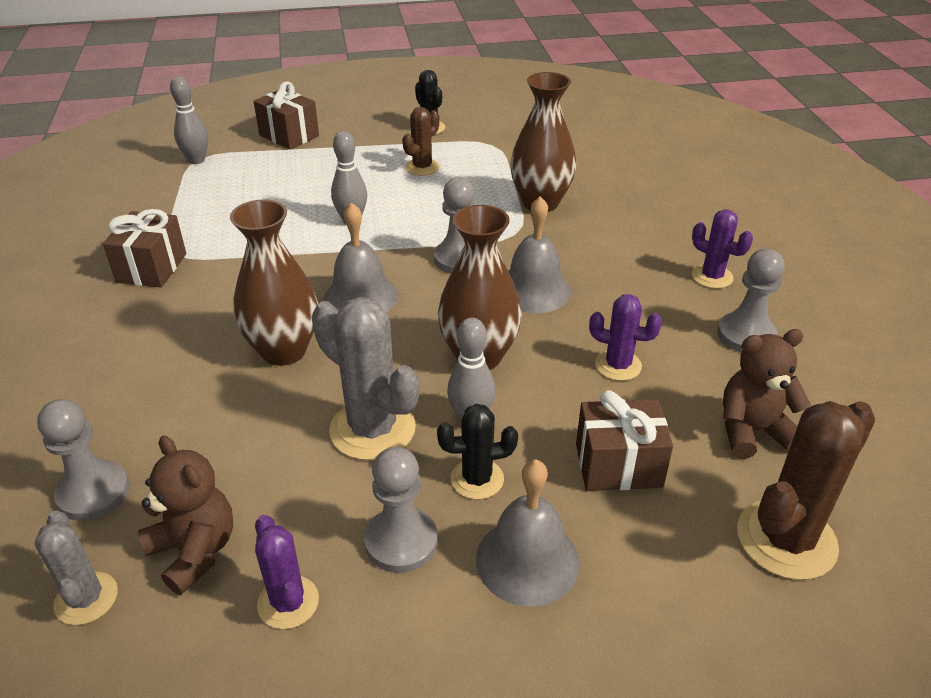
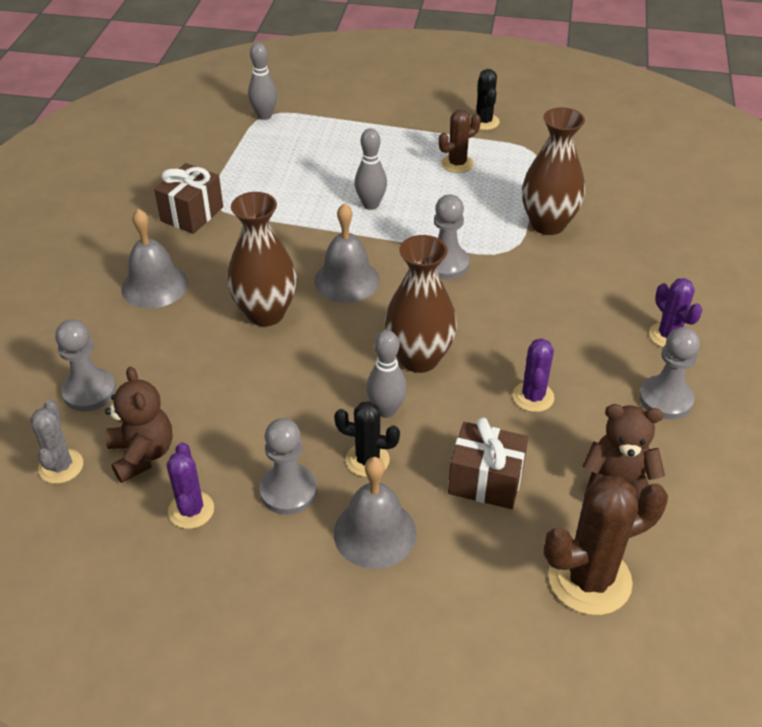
camera: 20 degrees right, 5 degrees up
brown gift [254,81,319,150] -> none
grey cactus [312,297,419,460] -> none
grey bell [509,196,571,313] -> grey bell moved to [121,209,188,308]
purple cactus [589,294,662,381] -> purple cactus turned 60 degrees clockwise [513,339,554,412]

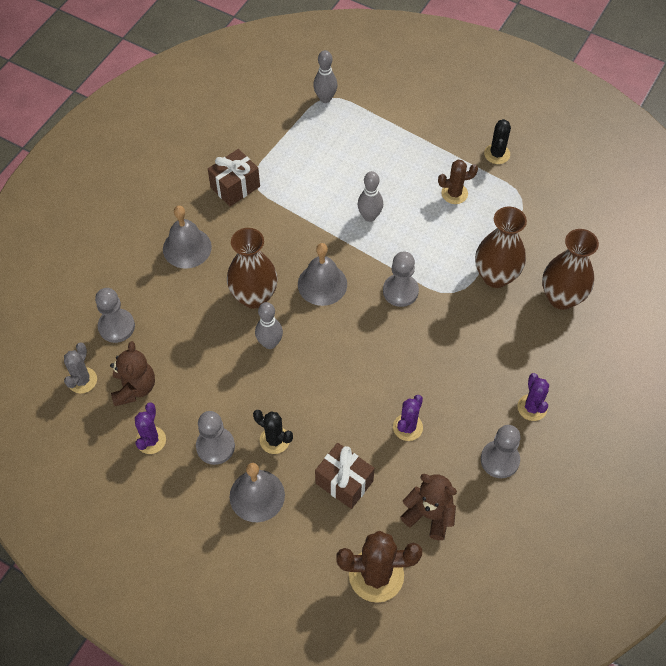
camera: 20 degrees right, 15 degrees up
grey bowling pin [366,330,407,418] -> grey bowling pin moved to [255,302,283,349]
brown vase [384,235,457,373] -> brown vase moved to [542,229,599,310]

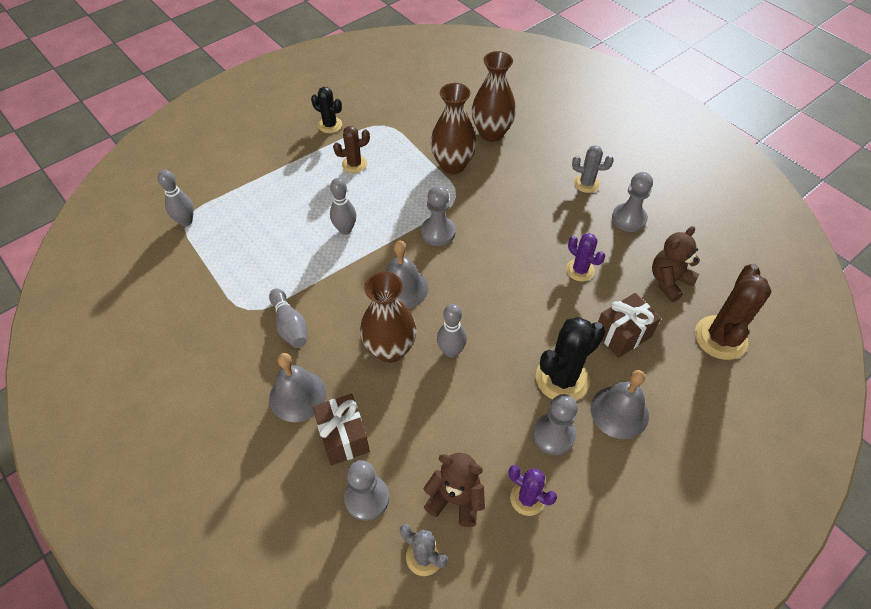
camera: 70 degrees left, 5 degrees down
brown gift [208,149,260,207] -> brown gift moved to [313,394,370,465]
black cactus [253,410,293,454] -> black cactus [536,317,606,400], size x1.71
brown cactus [438,160,478,204] -> brown cactus turned 60 degrees clockwise [333,126,370,173]
purple cactus [517,373,549,421] -> grey cactus [572,145,614,193]
none -> grey bowling pin [269,289,307,348]

